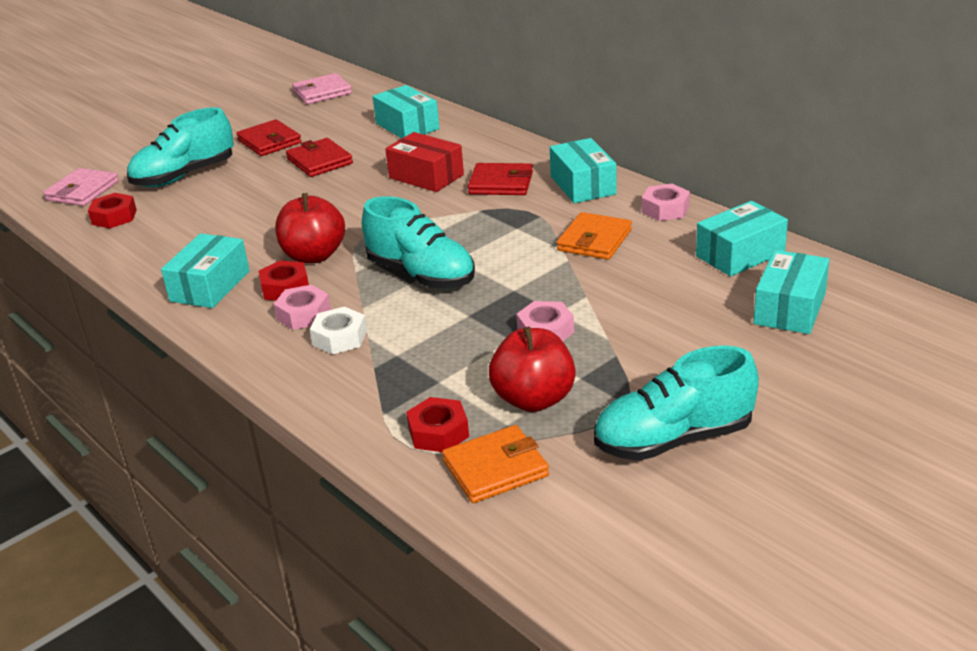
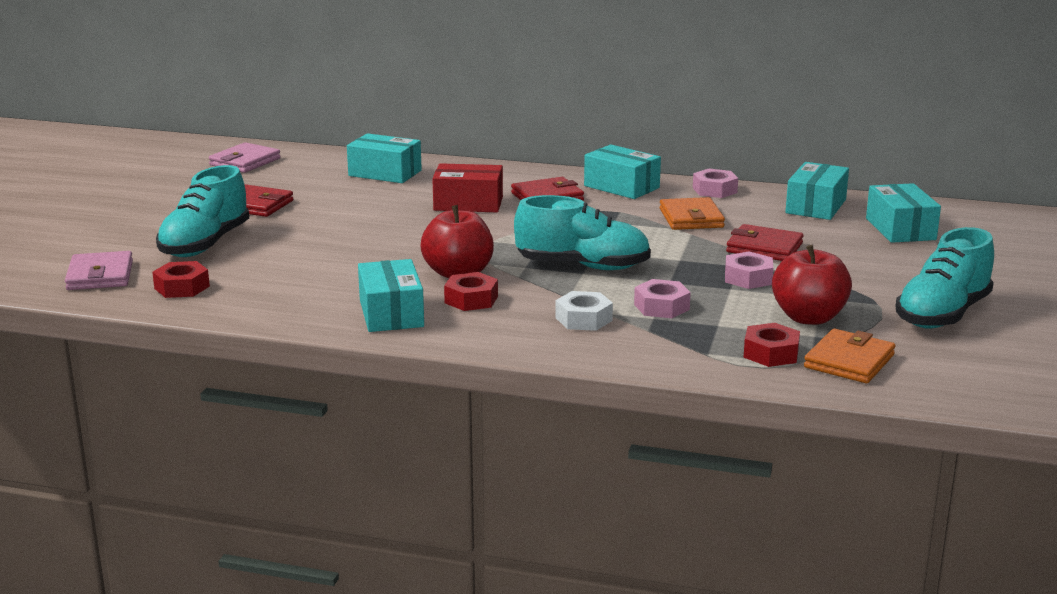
camera: 35 degrees left, 10 degrees down
pink nut [274,285,331,330] -> pink nut moved to [634,279,691,318]
red wallet [286,138,353,177] -> red wallet moved to [726,224,803,261]

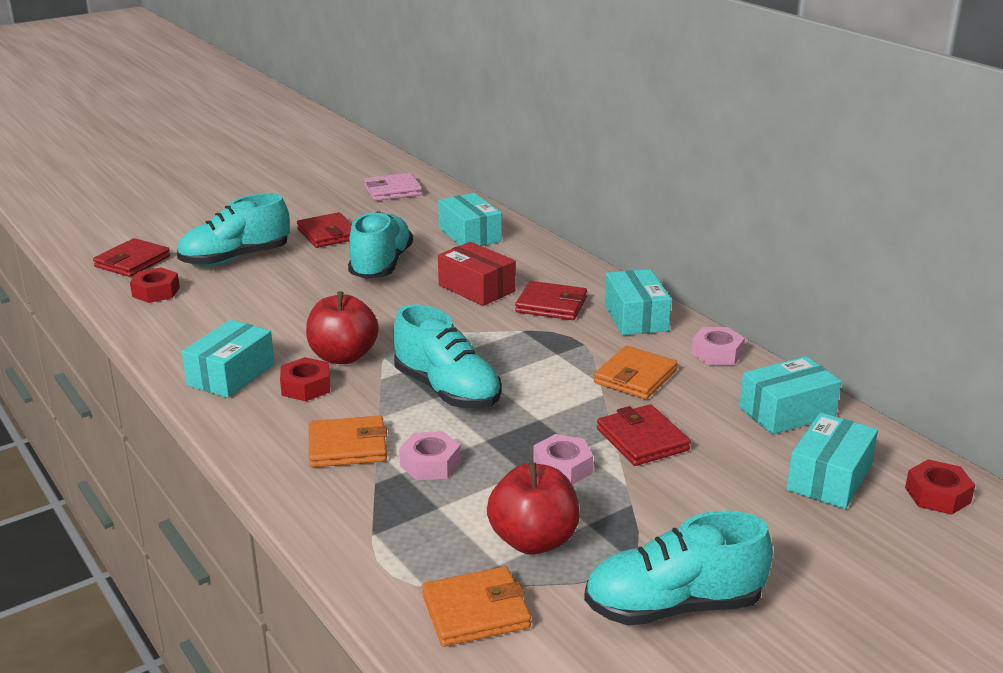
camera: 40 degrees right, 5 degrees up
pink wallet [65,251,133,290] -> red wallet [93,238,170,277]
white nut [555,291,613,331] -> orange wallet [309,416,387,467]
red nut [743,323,800,367] -> red nut moved to [905,459,975,515]
none -> turquoise shoe [348,211,413,279]

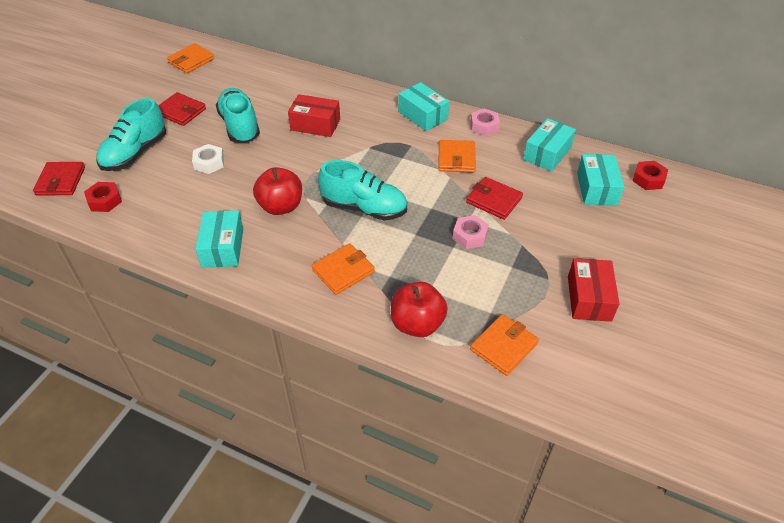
camera: 30 degrees left, 20 degrees up
red nut [280,357,330,401] -> none
pink wallet [364,173,422,201] -> orange wallet [167,43,215,73]
pink nut [399,431,461,481] -> none
turquoise box [438,193,502,246] -> none
red apple [487,462,580,555] -> red apple moved to [391,282,448,337]
red wallet [515,281,587,320] -> none
turquoise shoe [584,510,773,626] -> red box [568,258,620,322]
none -> white nut [192,144,224,174]

